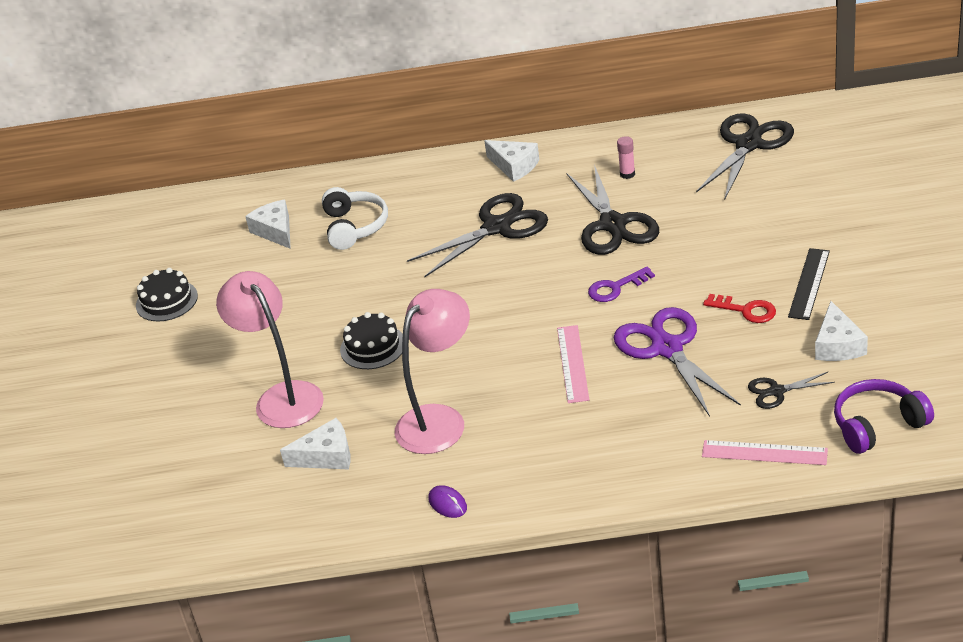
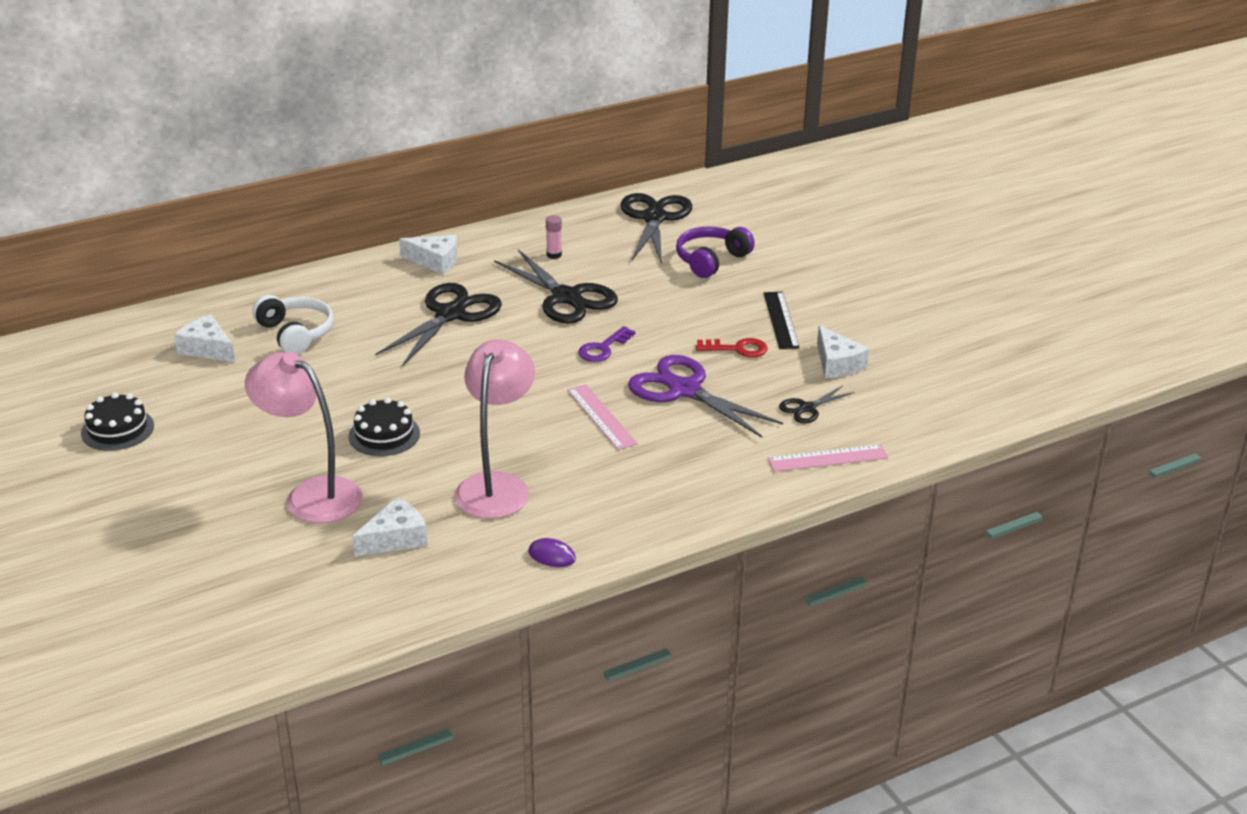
camera: 30 degrees left, 5 degrees down
purple headphones [834,379,934,454] -> purple headphones moved to [676,226,755,278]

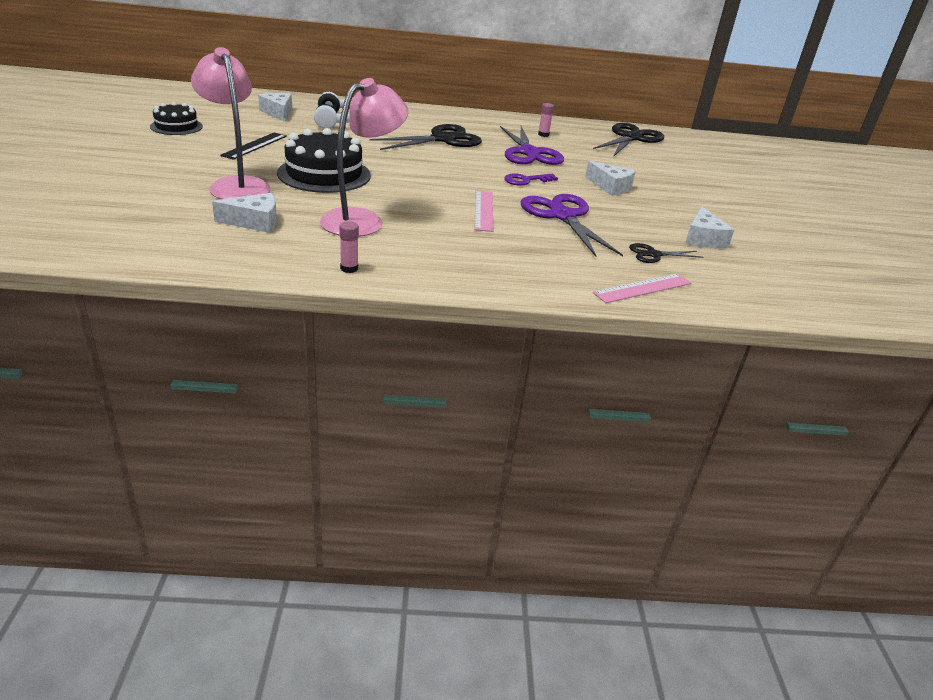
camera: 25 degrees right, 0 degrees up
black cake [349,398,420,456] -> black cake [277,128,371,193], size x1.68
white cheese [399,235,457,275] -> white cheese moved to [585,161,636,196]
black scissors [494,250,618,323] -> purple scissors [500,126,564,165]
purple mouse [528,538,576,567] -> pink glue stick [339,221,359,273]
purple headphones [676,226,755,278] -> none
red key [696,338,768,357] -> none
black ruler [764,292,800,349] -> black ruler moved to [220,132,287,160]
pink ruler [768,444,888,472] -> pink ruler turned 45 degrees counterclockwise [593,273,692,303]

